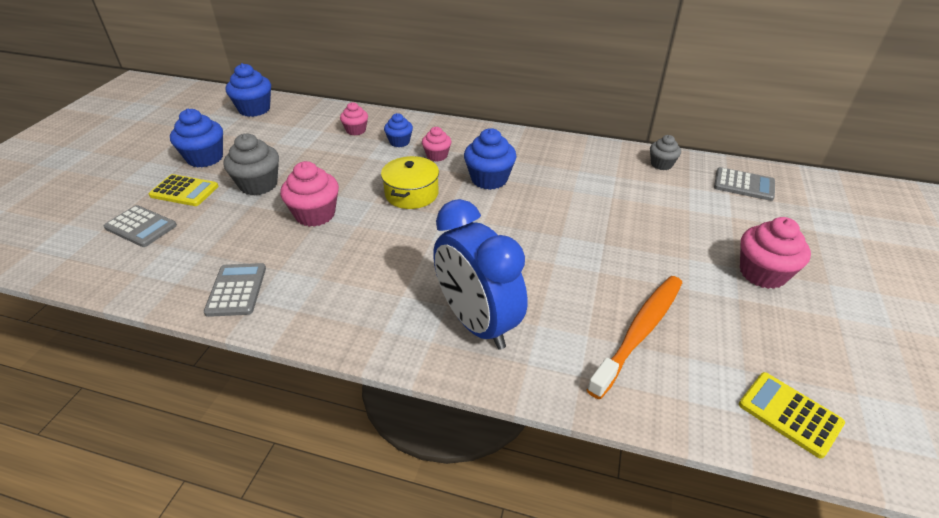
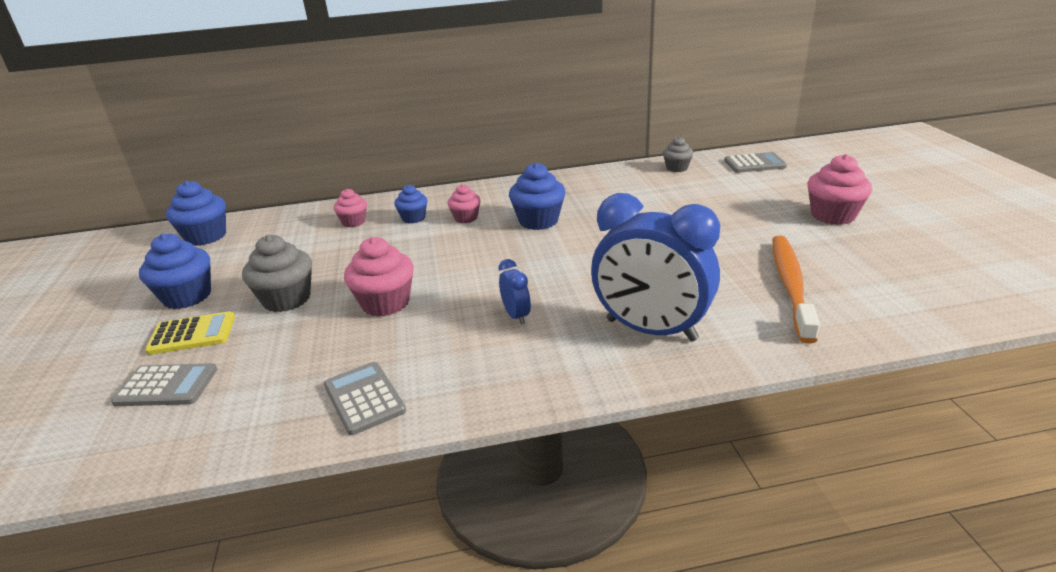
camera: 25 degrees left, 10 degrees down
yellow pot [381,156,439,209] -> none
yellow calculator [739,372,845,459] -> none
none -> blue clock [499,259,531,325]

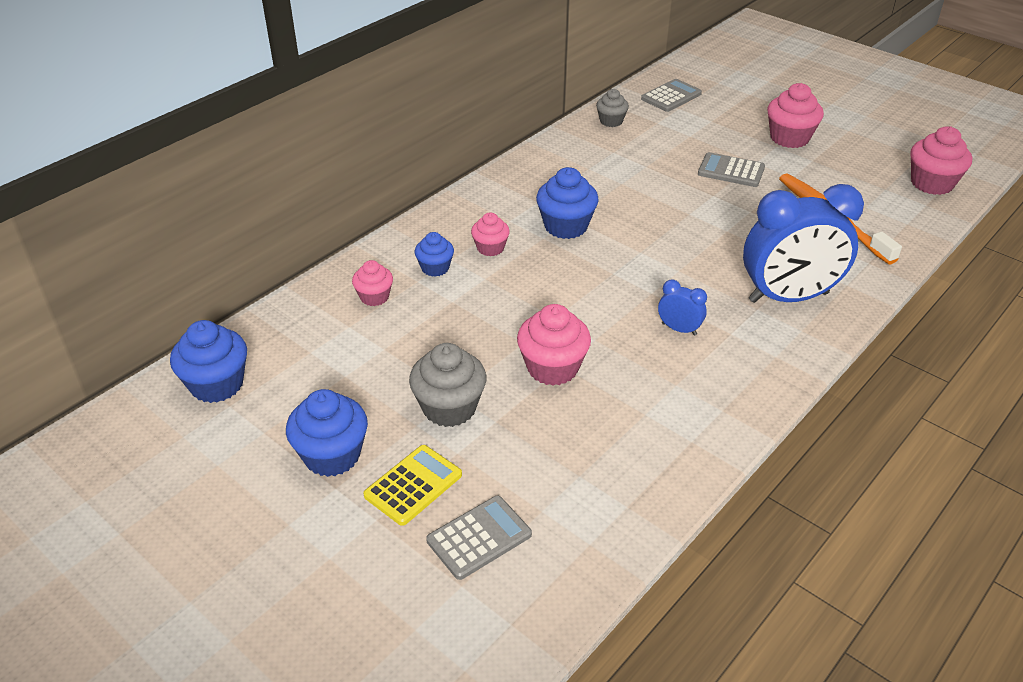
camera: 40 degrees left, 10 degrees up
grey calculator [324,362,406,435] -> grey calculator moved to [698,152,765,187]
none -> pink cupcake [910,126,972,195]

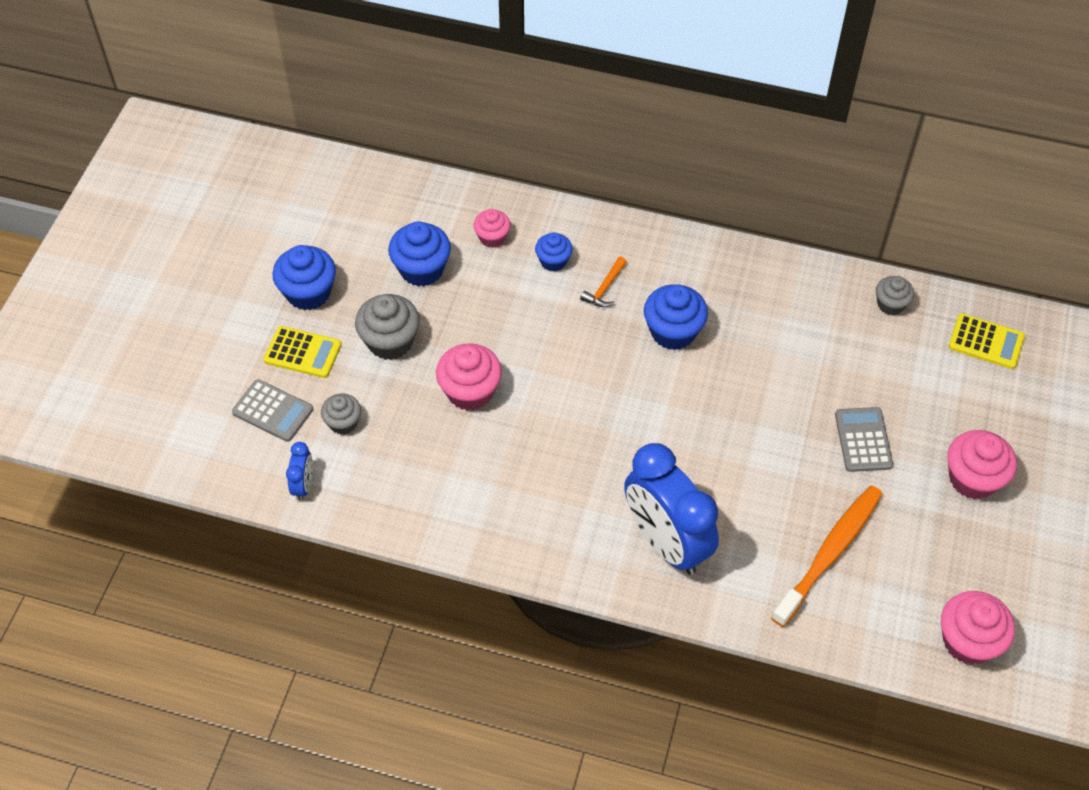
camera: 65 degrees right, 15 degrees up
blue cupcake [170,320,247,403] -> blue cupcake moved to [388,221,451,287]
pink cupcake [471,212,510,256] -> orange hammer [580,257,627,307]
grey calculator [641,79,702,112] -> yellow calculator [948,313,1025,369]
blue clock [658,280,707,336] -> blue clock moved to [286,442,313,501]
none -> grey cupcake [321,394,361,435]

